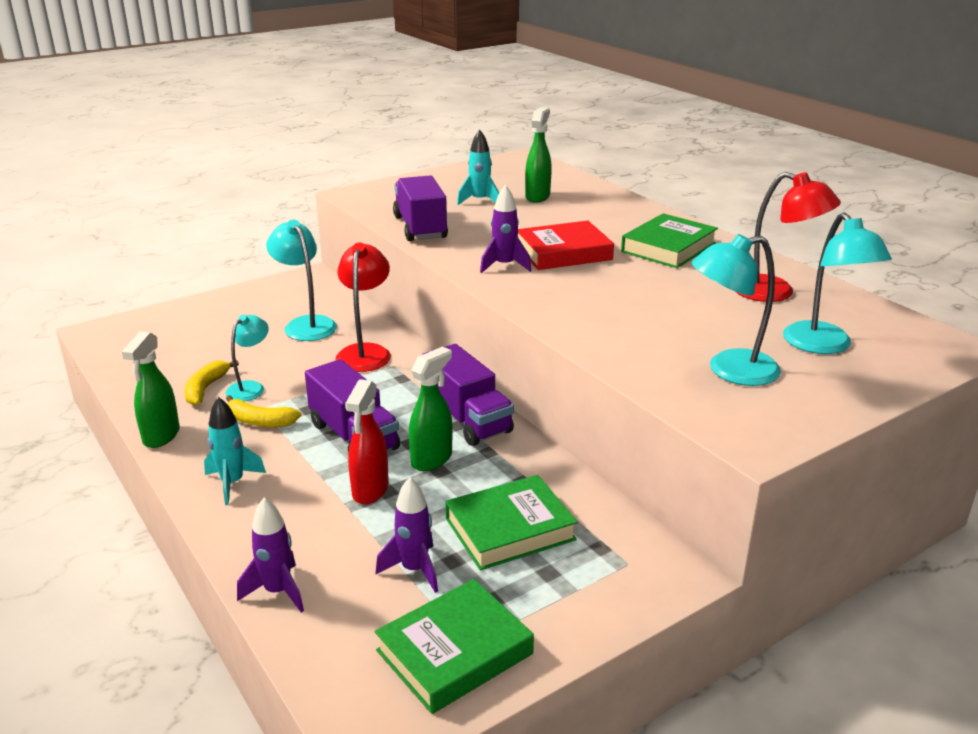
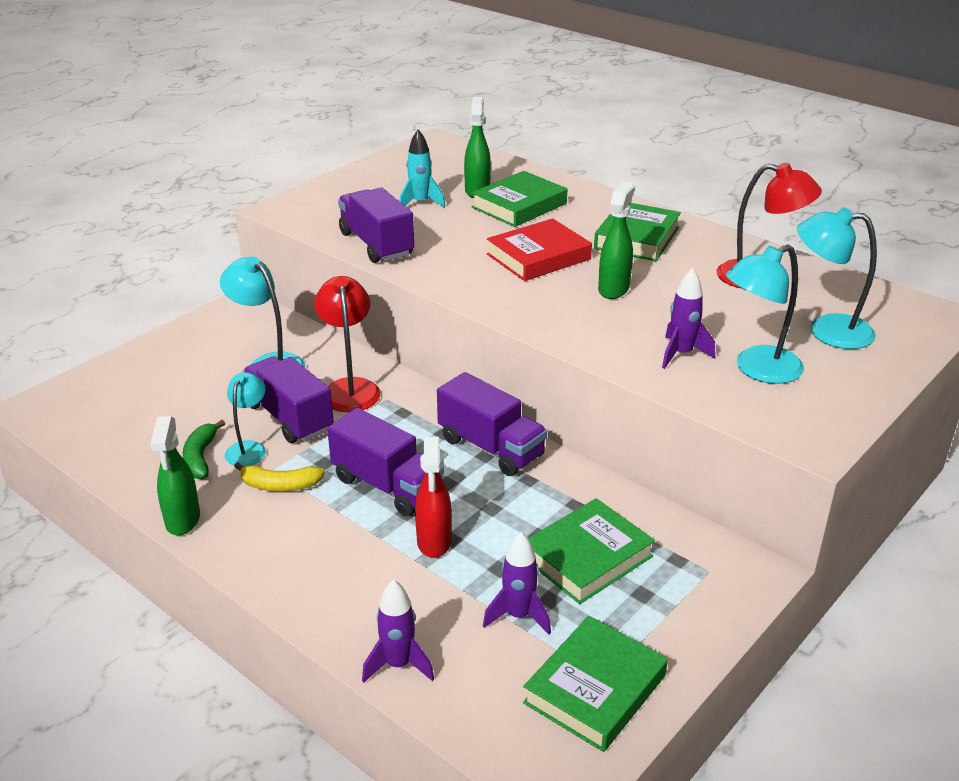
camera: 15 degrees left, 5 degrees up
yellow banana [184,360,239,406] -> green banana [183,420,225,479]
turquoise rocket [204,397,266,505] -> none
green spray bottle [409,346,453,471] -> green spray bottle moved to [598,182,635,299]
purple rocket [480,185,531,273] -> purple rocket moved to [662,268,715,369]
turquoise lamp [783,213,892,354] -> turquoise lamp turned 135 degrees clockwise [797,207,877,349]
none -> purple truck [242,356,334,443]
none -> green book [471,171,567,227]

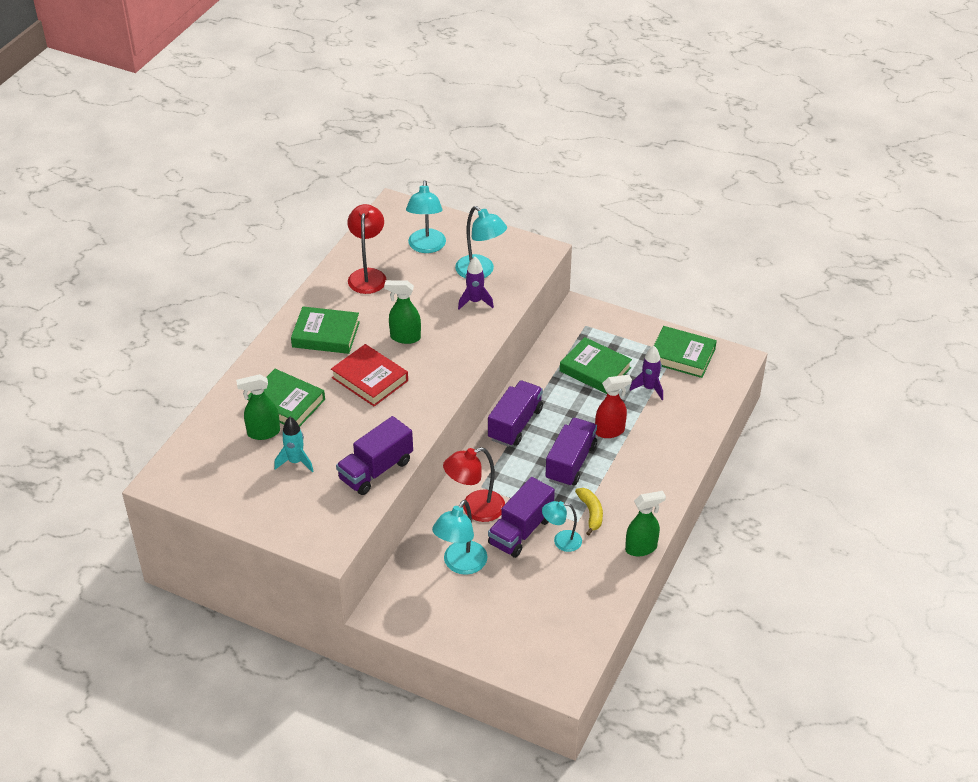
camera: 105 degrees left, 10 degrees up
green banana [183,420,225,479] -> none
purple rocket [362,580,434,683] -> none

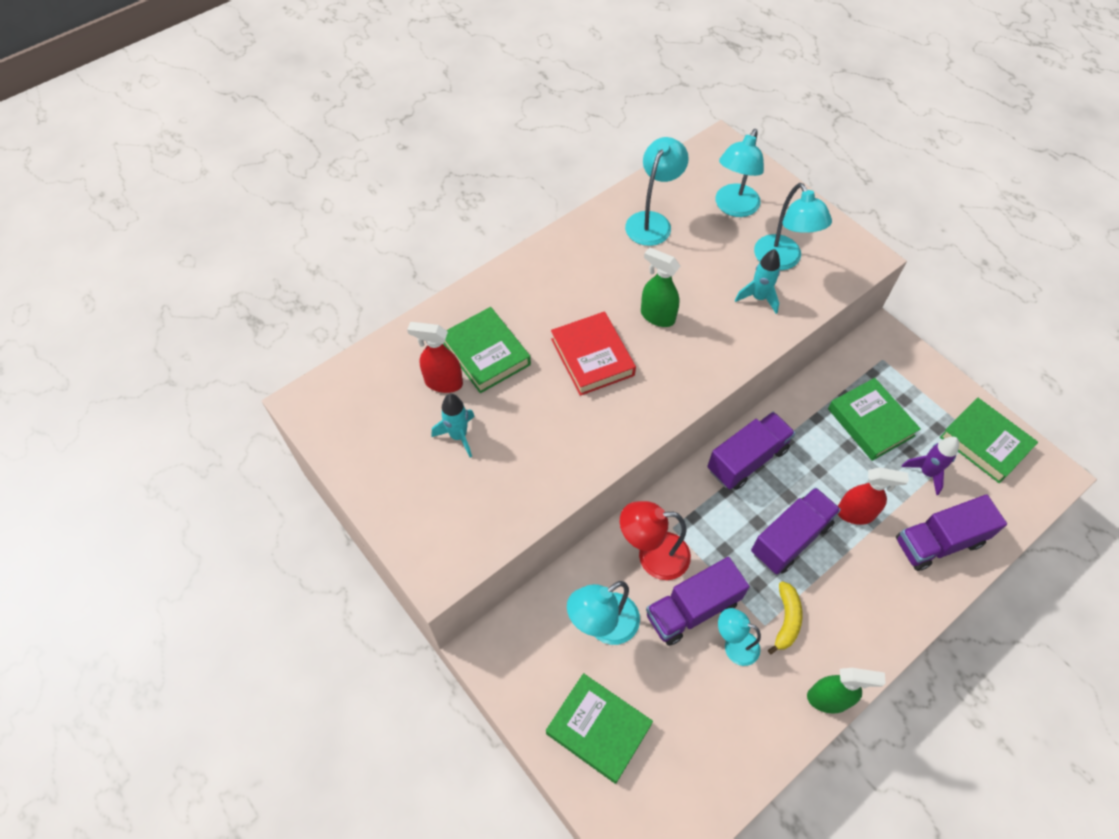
camera: 25 degrees right, 15 degrees up
green spray bottle [236,374,280,440] -> red spray bottle [407,322,463,393]
green book [291,306,360,354] -> green book moved to [546,673,653,784]
purple truck [336,416,413,495] -> purple truck moved to [896,494,1007,571]
red lamp [347,204,386,294] -> turquoise lamp [625,137,689,246]
purple rocket [458,257,494,310] -> turquoise rocket [735,249,780,314]

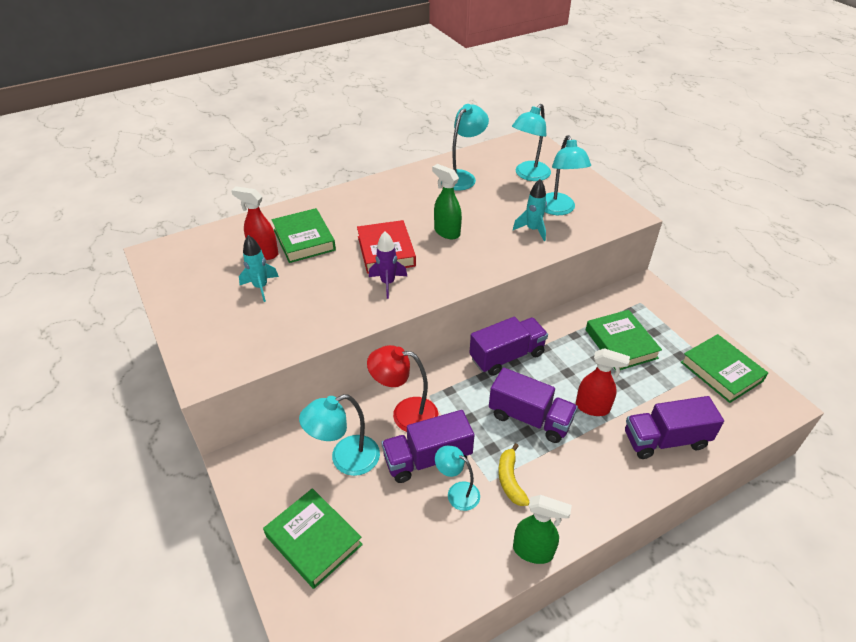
camera: 10 degrees right, 15 degrees down
purple truck [751,487,841,575] -> purple truck turned 60 degrees clockwise [489,367,578,443]
yellow banana [768,581,803,655] -> yellow banana turned 150 degrees clockwise [498,443,530,506]
purple rocket [902,437,959,495] -> purple rocket moved to [369,231,407,299]

